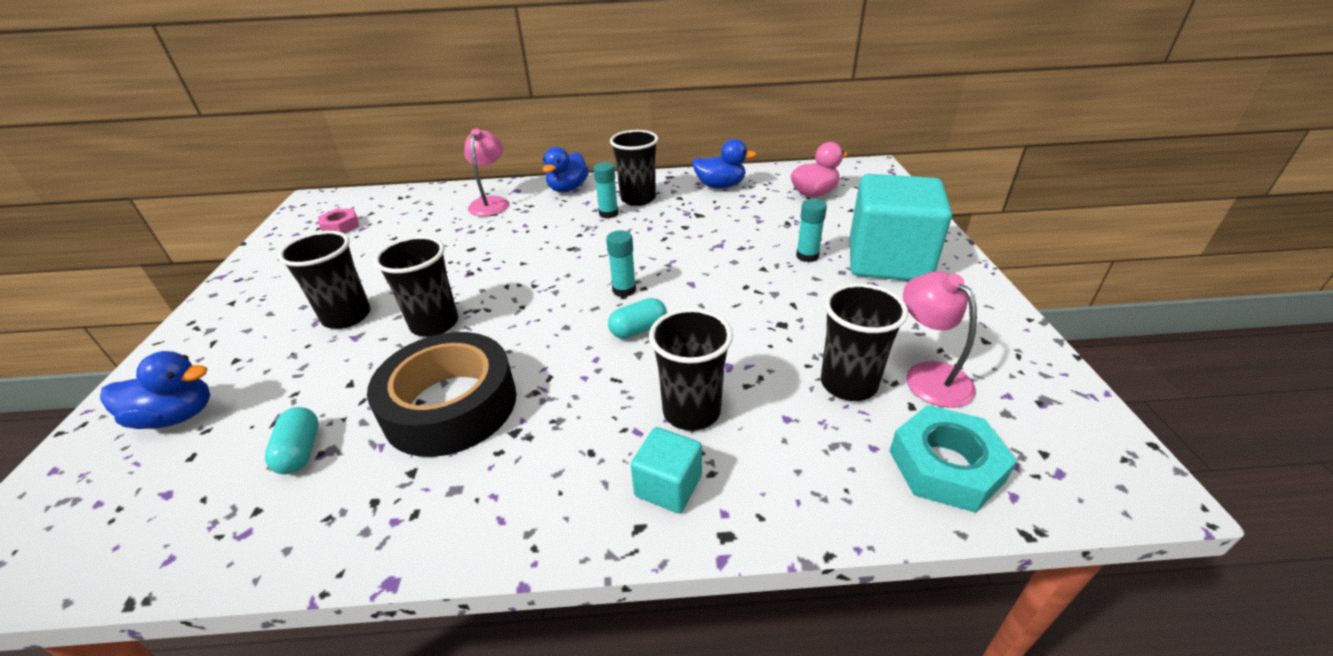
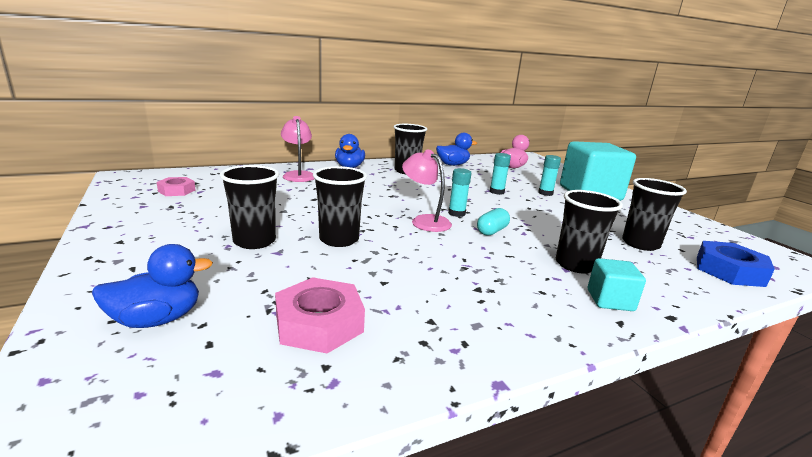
camera: 25 degrees left, 15 degrees down
turquoise capsule [265,407,319,474] -> pink nut [275,277,365,353]
black tape [367,332,516,457] -> none
turquoise glue stick [593,162,619,218] -> turquoise glue stick moved to [490,153,511,195]
turquoise nut [889,405,1017,513] -> blue nut [697,241,775,287]
pink lamp [903,271,977,408] -> pink lamp moved to [402,149,452,232]

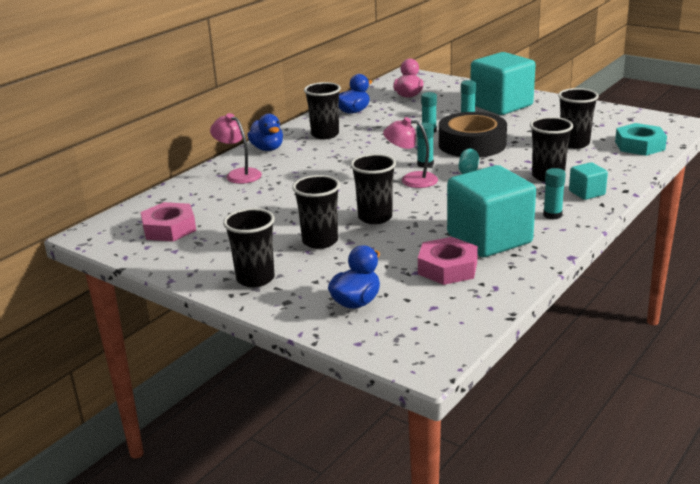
camera: 25 degrees left, 5 degrees up
pink nut [157,177,195,196] -> pink nut [141,202,196,242], size x1.61
blue nut [697,241,775,287] -> turquoise nut [615,123,667,156]
none -> black cup [223,208,275,287]
none -> black tape [439,112,507,158]
none -> turquoise cube [447,165,536,257]
none -> turquoise glue stick [543,168,566,220]

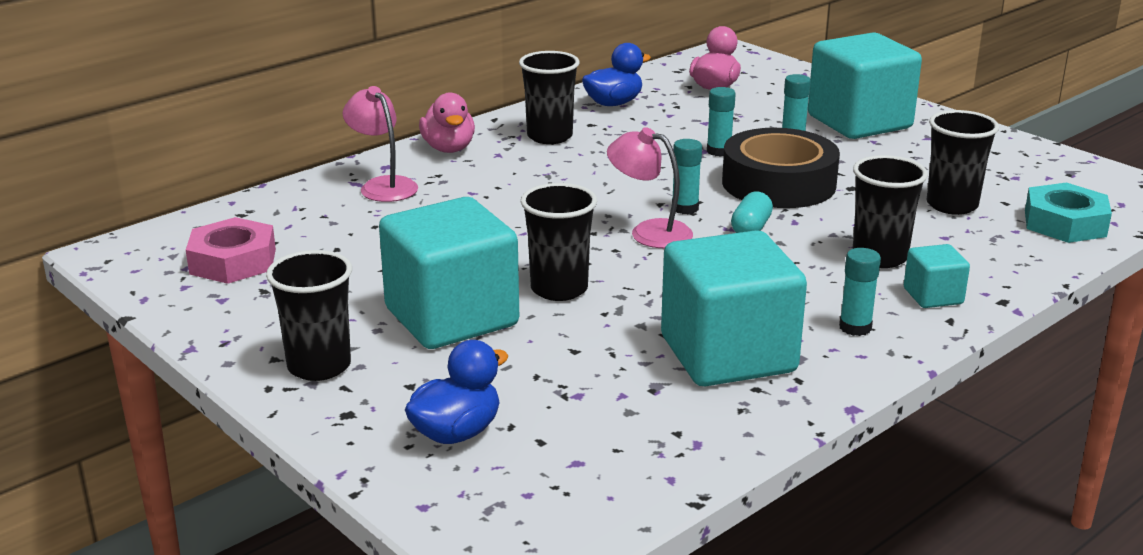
camera: 10 degrees right, 0 degrees up
blue duck [247,114,283,151] -> pink duck [419,93,475,153]
black cup [292,175,340,249] -> turquoise cube [379,197,519,349]
pink nut [418,237,478,285] -> none

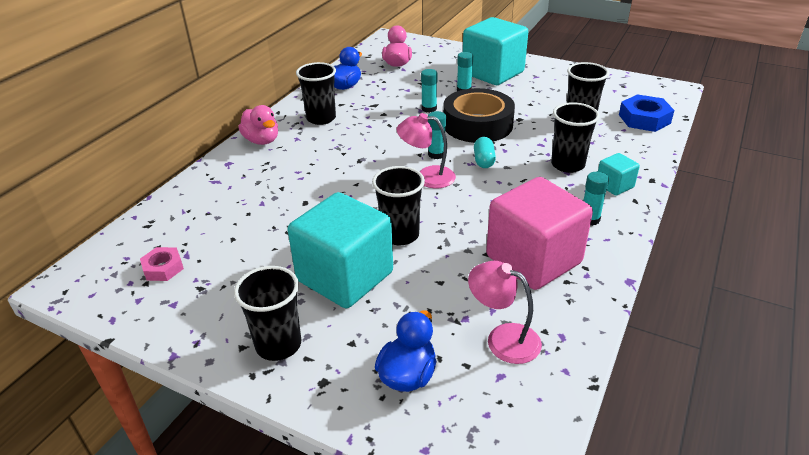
camera: 20 degrees left, 10 degrees up
pink nut [186,217,276,284] -> pink nut [140,247,184,281], size x0.62
pink lamp [343,86,418,202] -> pink lamp moved to [468,261,542,364]
turquoise cube [661,230,807,386] -> pink cube [486,177,593,290]
turquoise nut [1025,182,1112,243] -> blue nut [619,94,675,132]

